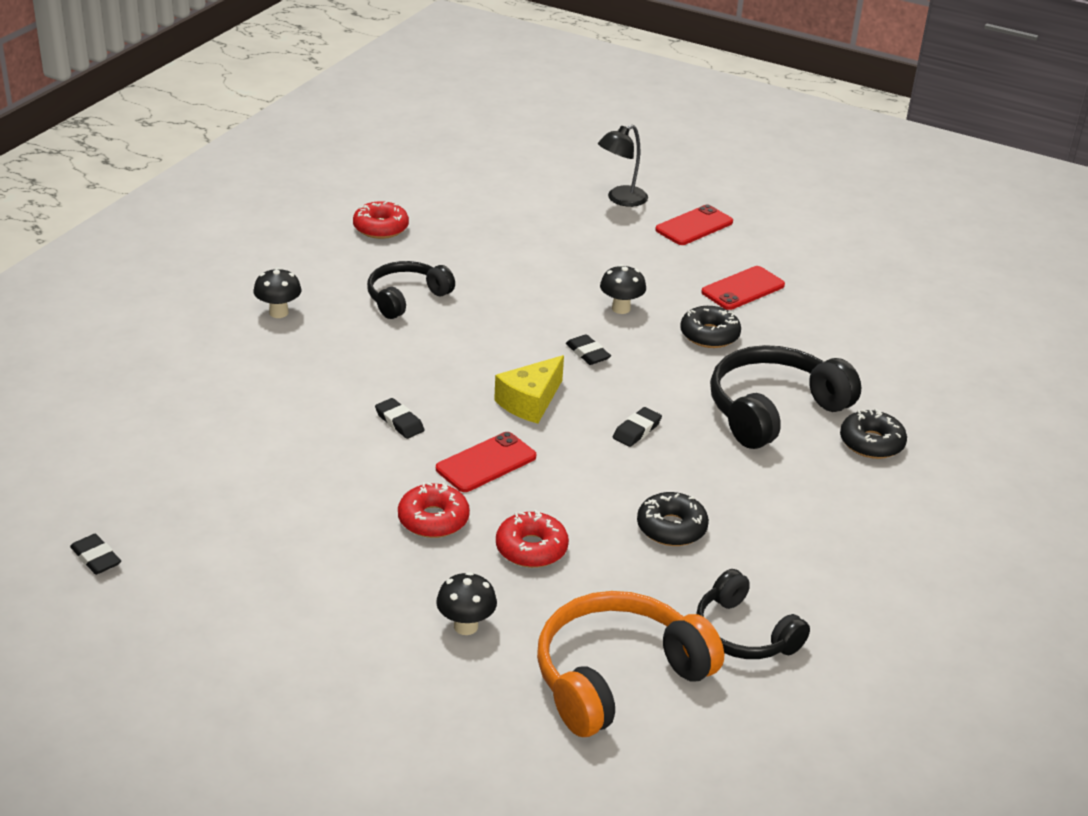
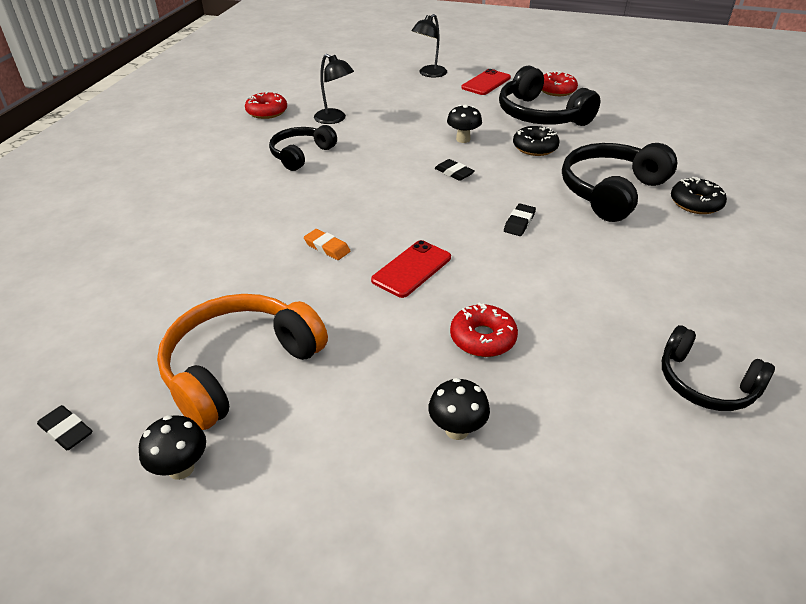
camera: 10 degrees left, 5 degrees up
black mushroom [254,267,301,318] -> black mushroom moved to [139,415,206,480]
black eraser [375,398,424,439] -> orange eraser [304,229,350,260]
red donut [398,482,470,538] -> red donut moved to [542,71,578,96]
yellow cheese [494,355,564,423] -> none
orange headphones [537,591,724,737] -> orange headphones moved to [157,294,328,430]
black donut [637,492,709,546] -> none
red phone [701,266,785,310] -> black headphones [499,65,600,126]
none -> black lamp [314,54,354,124]

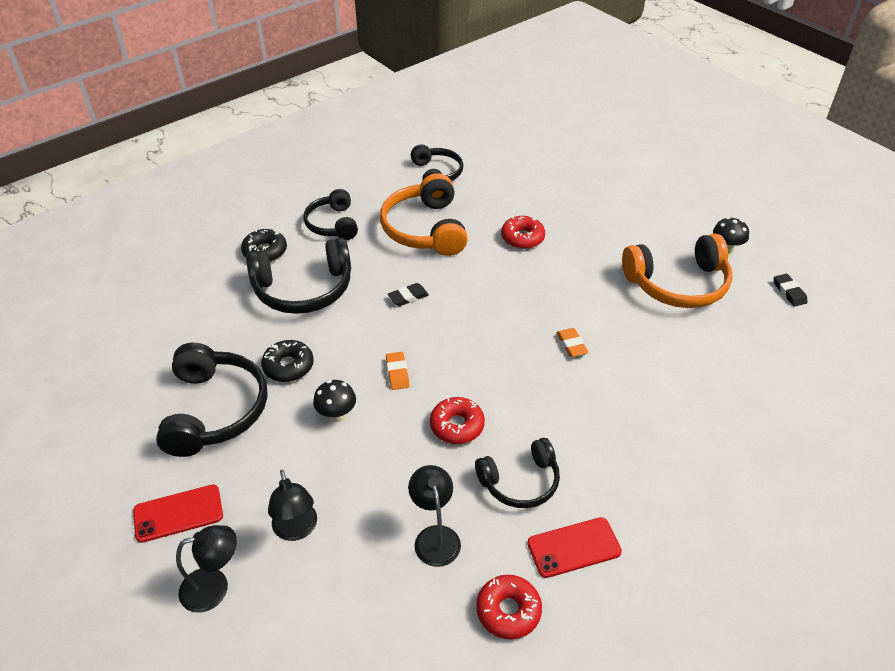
camera: 145 degrees left, 5 degrees up
red phone [371,240,451,298] -> red phone moved to [527,517,622,578]
black mushroom [428,378,490,440] -> none
black eraser [435,159,475,181] -> orange eraser [386,352,410,390]
red donut [542,71,578,96] -> red donut moved to [430,397,485,444]
none -> black lamp [268,470,317,541]
none -> black headphones [303,189,358,240]
none -> orange headphones [380,173,468,256]

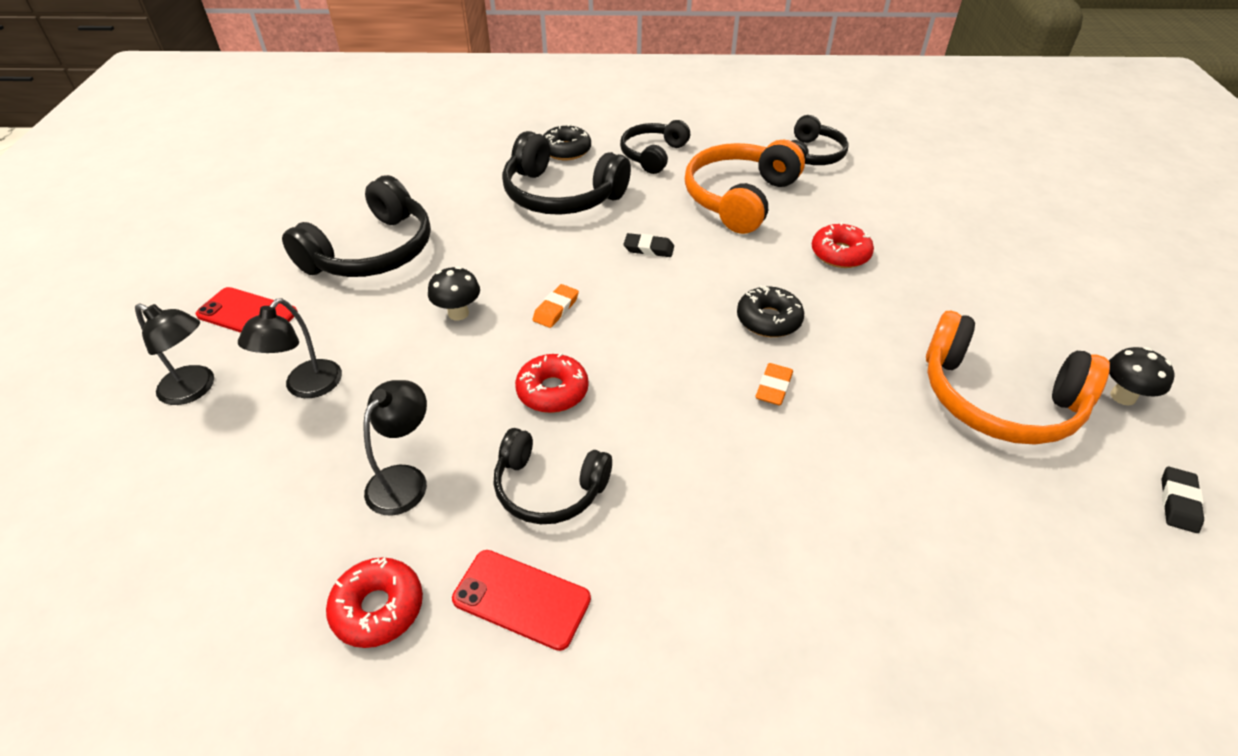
camera: 40 degrees right, 0 degrees up
black donut [261,340,314,382] -> black donut moved to [737,285,804,337]

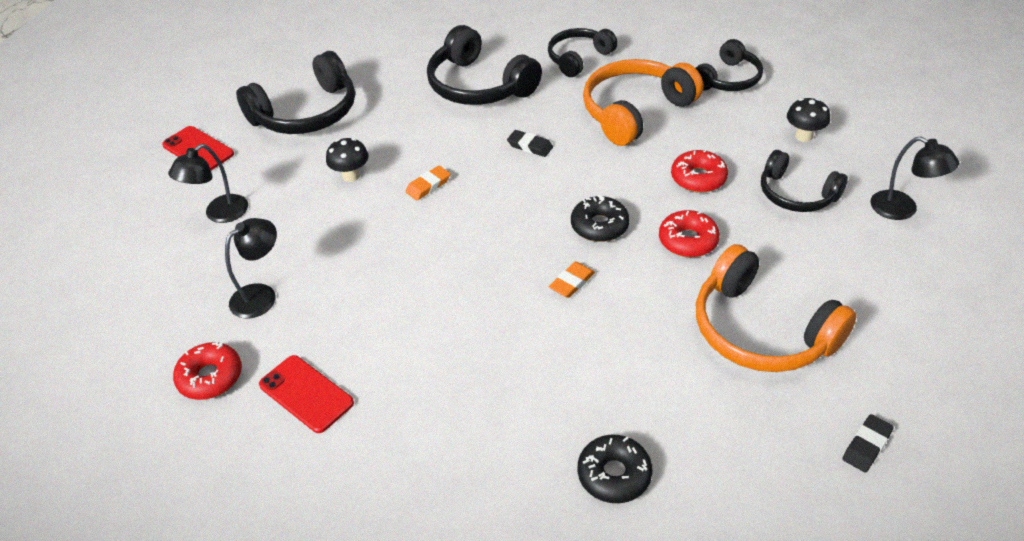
camera: 20 degrees right, 0 degrees up
black lamp [135,303,214,405] -> black lamp moved to [871,136,959,220]
black headphones [493,428,612,524] -> black headphones moved to [761,150,848,212]
red donut [515,353,589,413] -> red donut moved to [659,210,720,257]
black donut [543,124,591,160] -> black donut moved to [578,435,653,503]
black mushroom [1109,347,1175,406] -> black mushroom moved to [787,98,830,142]

